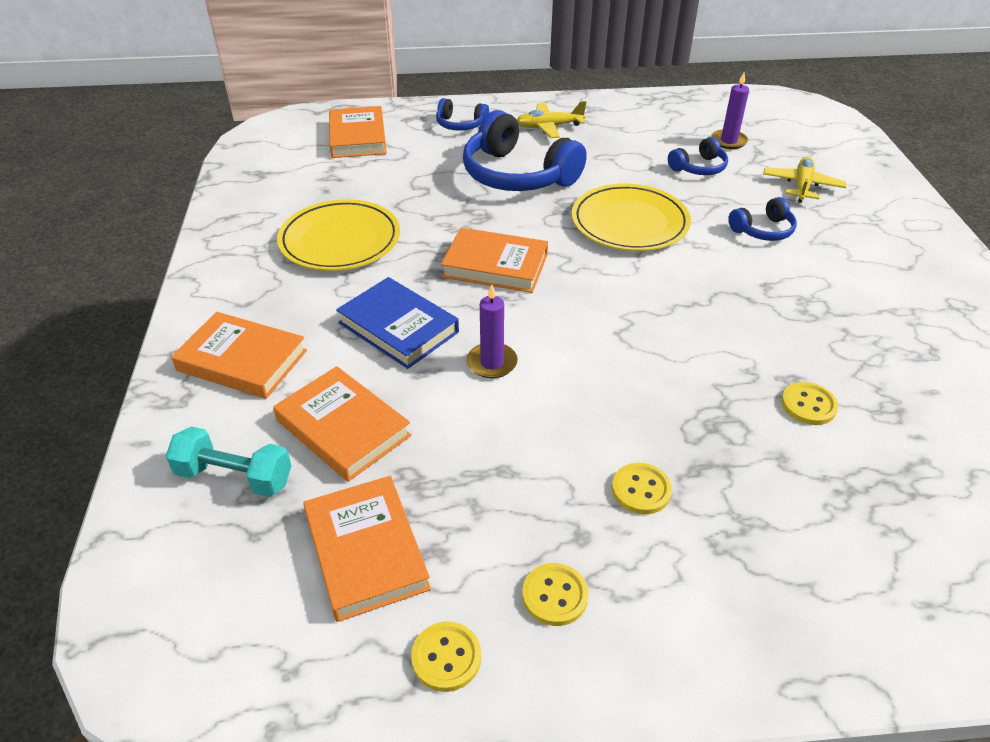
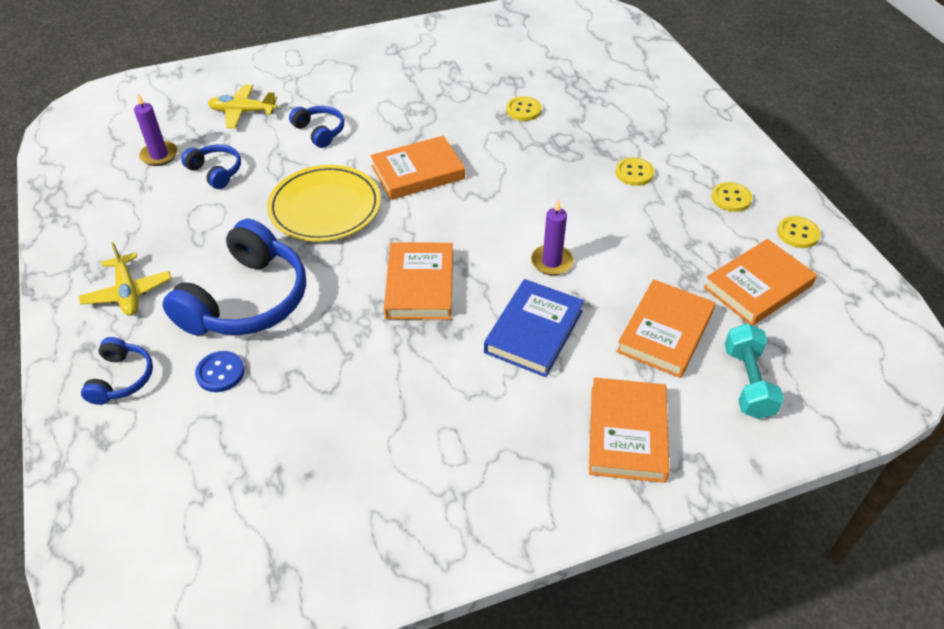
camera: 105 degrees left, 5 degrees up
yellow plate [277,199,400,271] -> none
orange book [329,106,387,158] -> orange book moved to [370,136,465,200]
none -> blue button [195,351,244,392]

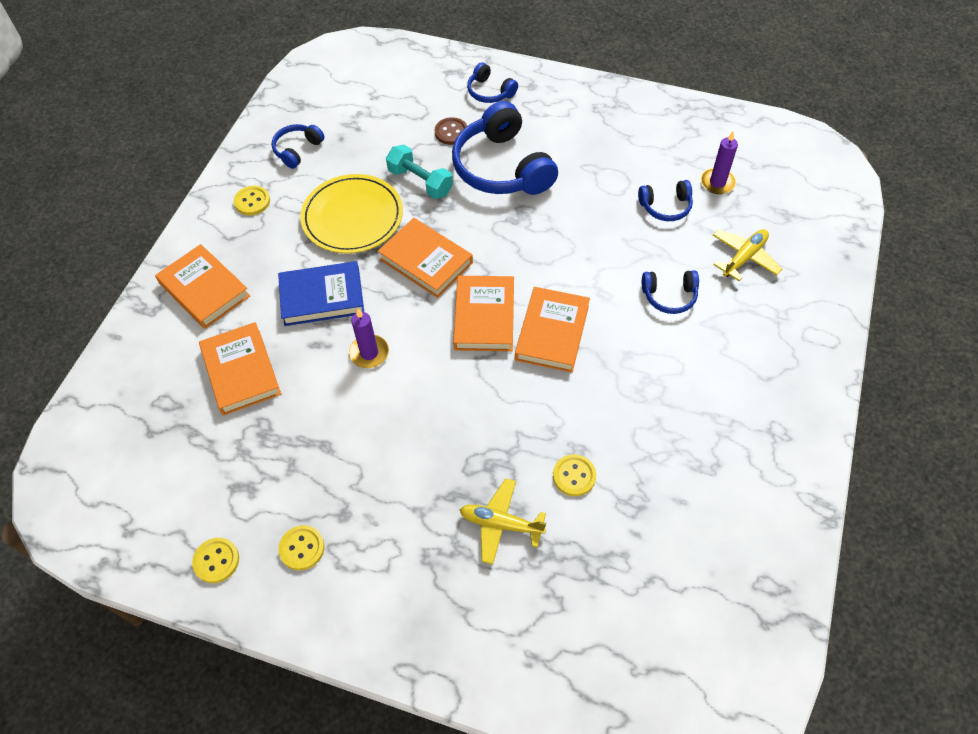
camera: 130 degrees right, 10 degrees up
yellow plane [79,242,172,316] -> yellow plane moved to [460,478,546,565]
blue button [195,351,244,392] -> brown button [435,117,467,145]
yellow plate [267,165,381,242] -> yellow plate moved to [300,174,403,254]
blue book [484,279,584,377] -> blue book turned 75 degrees counterclockwise [278,261,364,326]
yellow button [615,157,654,186] -> yellow button moved to [234,186,270,215]
orange book [704,239,817,326] -> orange book moved to [453,276,514,352]
turquoise dumbbell [725,323,784,419] -> turquoise dumbbell moved to [386,145,453,199]
none -> blue headphones [272,124,324,169]

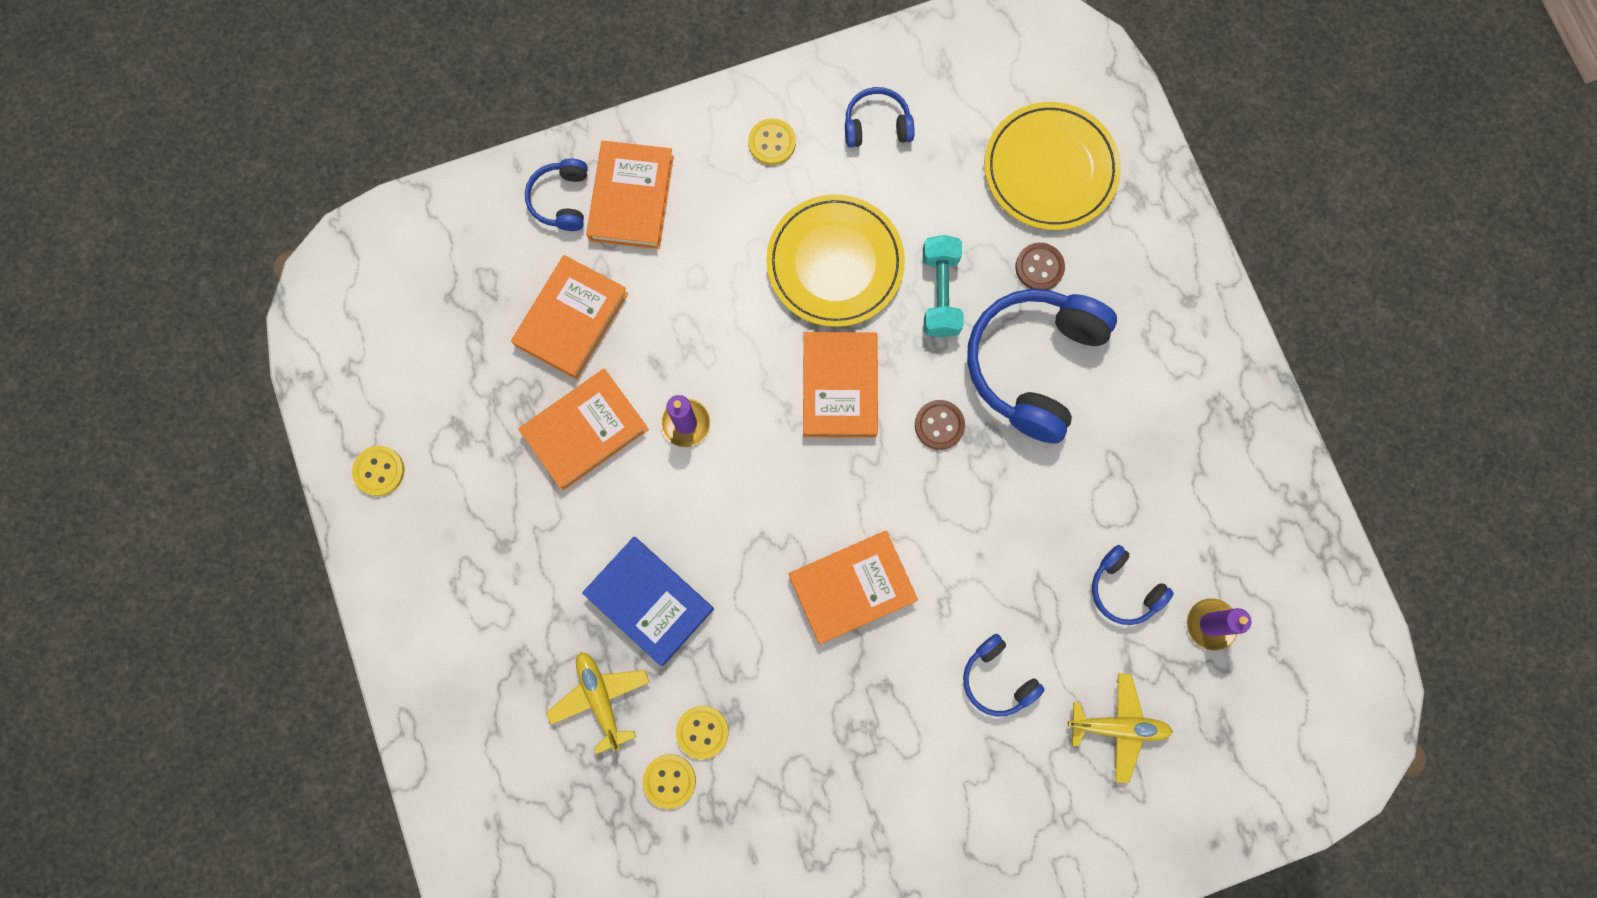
camera: 50 degrees right, 20 degrees up
blue book [278,261,364,326] -> blue book moved to [582,537,714,666]
yellow button [278,525,324,570] -> yellow button moved to [643,754,696,809]
orange book [453,276,514,352] -> orange book moved to [518,369,649,491]
blue headphones [467,62,518,103] -> blue headphones moved to [525,158,588,231]
none -> brown button [915,400,965,450]
none -> yellow plate [984,102,1121,230]

